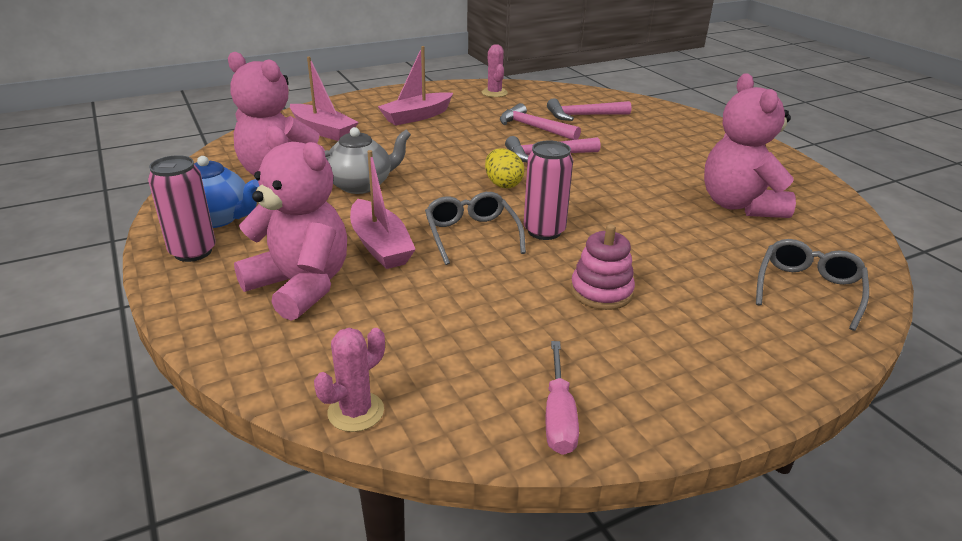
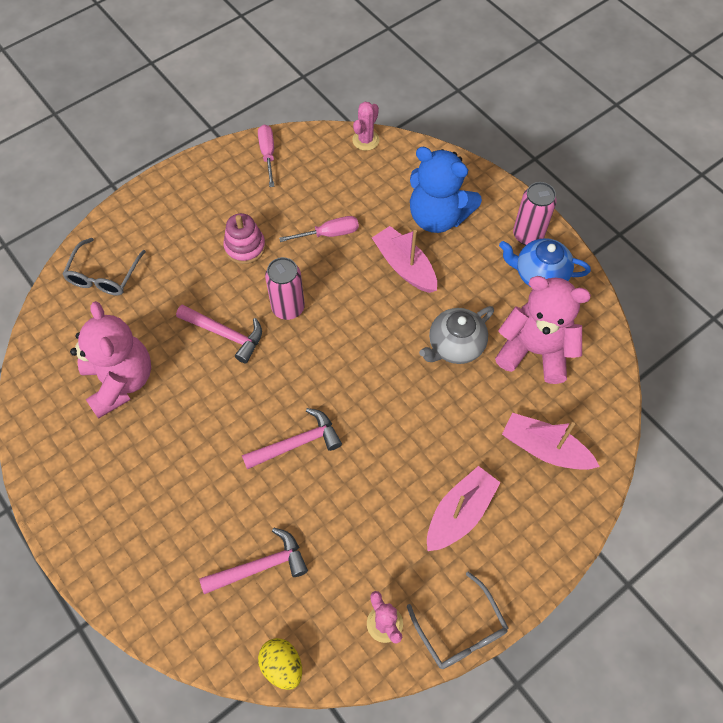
camera: 170 degrees right, 30 degrees up
pink teddy bear [234,126,347,321] -> blue teddy bear [410,147,482,233]
grey glasses [425,192,526,265] -> grey glasses moved to [407,572,509,669]
yellow egg [485,148,524,188] -> yellow egg moved to [258,638,302,690]
pink hammer [500,103,581,140] -> pink hammer moved to [176,304,262,364]
none -> pink screwdriver [279,216,359,242]

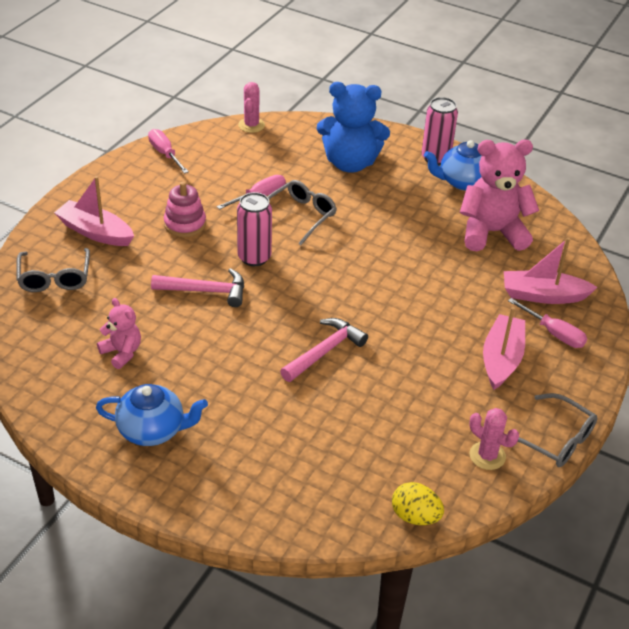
camera: 25 degrees left, 20 degrees down
pink teddy bear [70,301,151,419] -> pink teddy bear [97,298,141,369], size x0.52
pink hammer [200,528,308,594] -> none
pink boat [372,226,437,293] -> pink boat moved to [54,176,134,246]
grey teapot [419,306,494,364] -> none
none -> blue teapot [96,384,208,446]
none -> grey glasses [268,180,337,245]
none -> pink screwdriver [508,298,587,348]

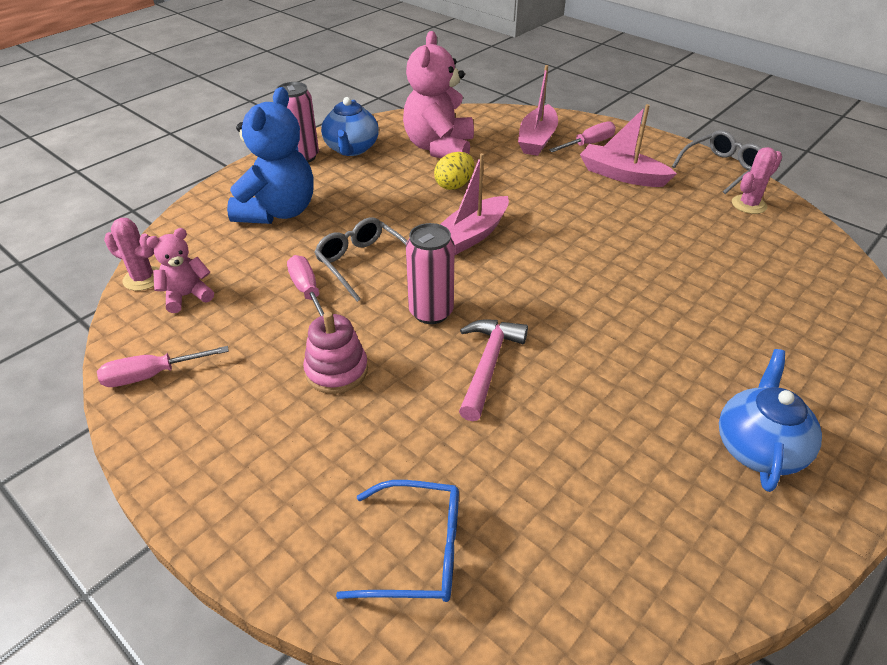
camera: 75 degrees left, 0 degrees up
grey glasses [16,248,90,292] -> blue glasses [336,480,459,602]
pink boat [54,176,134,246] -> pink boat moved to [440,153,509,256]
pink teddy bear [97,298,141,369] -> pink teddy bear moved to [146,228,214,313]
pink hammer [280,318,368,382] -> none
yellow egg [392,482,444,525] -> yellow egg moved to [434,152,474,190]

